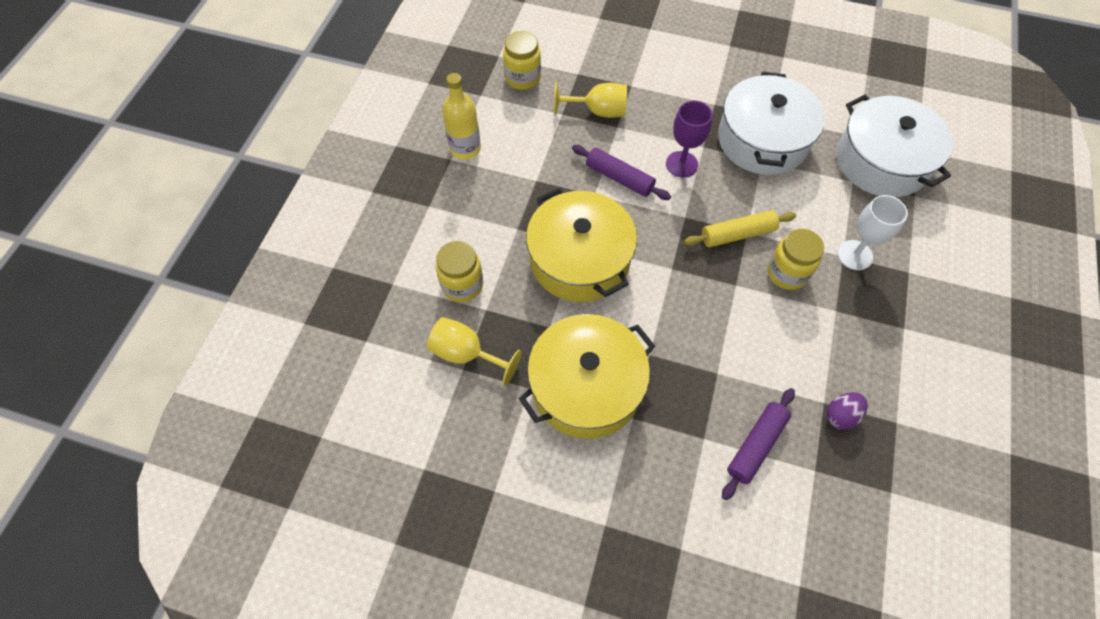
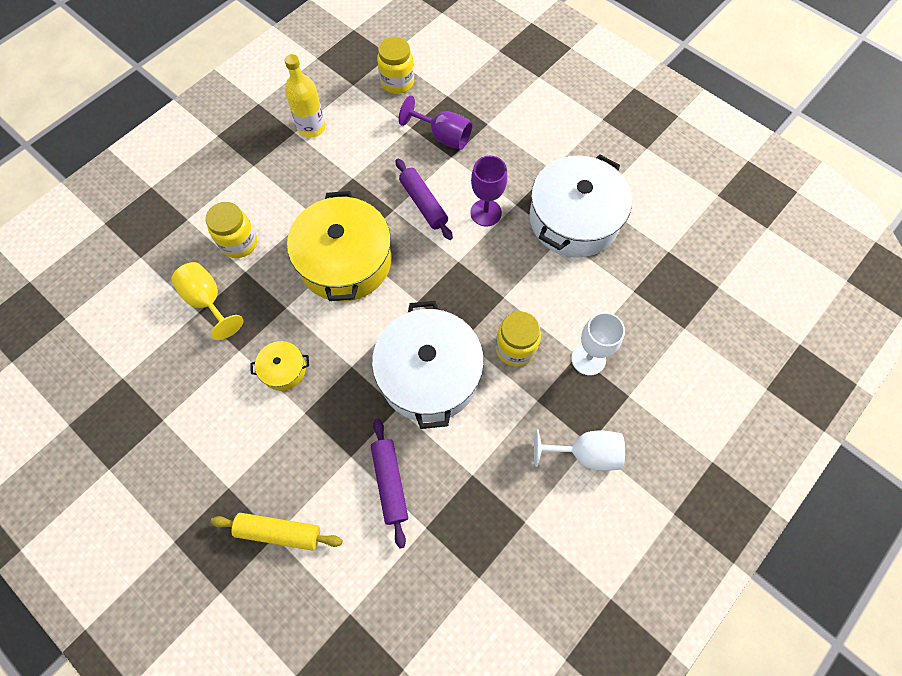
camera: 25 degrees right, 5 degrees up
yellow pot [519,314,655,439] -> yellow pot [250,341,309,391], size x0.45
yellow goblet [554,82,627,118] -> purple goblet [399,96,473,150]
yellow rolling pin [684,210,796,247] -> yellow rolling pin moved to [211,513,343,551]
purple rolling pin [722,388,795,500] -> purple rolling pin turned 75 degrees counterclockwise [371,419,408,549]
purple egg [827,392,868,430] -> none
white pot [837,95,953,197] -> white pot moved to [372,301,484,429]
none -> white goblet [534,429,625,471]

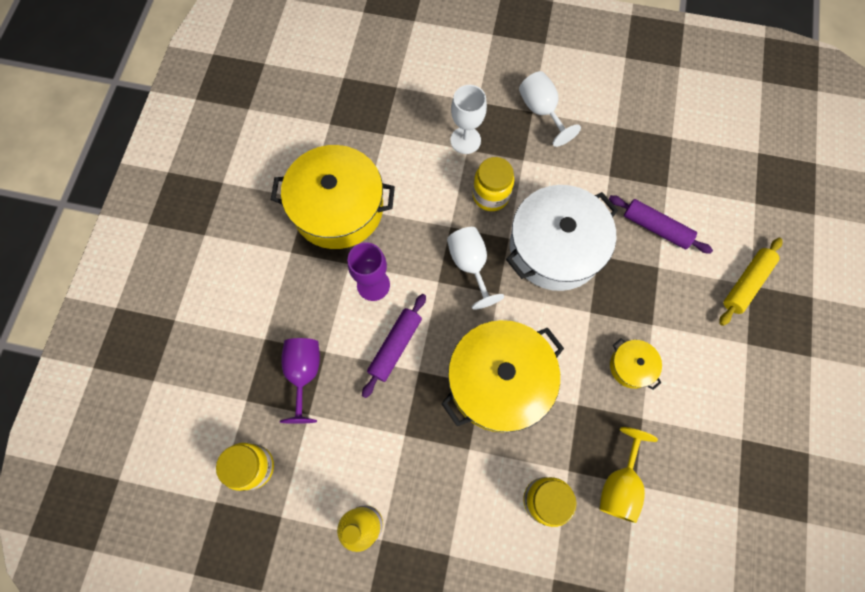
camera: 120 degrees left, 5 degrees up
yellow rolling pin [211,513,343,551] -> yellow rolling pin turned 60 degrees clockwise [719,238,783,326]
purple rolling pin [371,419,408,549] -> purple rolling pin turned 75 degrees clockwise [609,195,713,254]
white pot [529,154,632,258] -> yellow pot [271,145,395,249]
none -> white goblet [447,227,504,309]

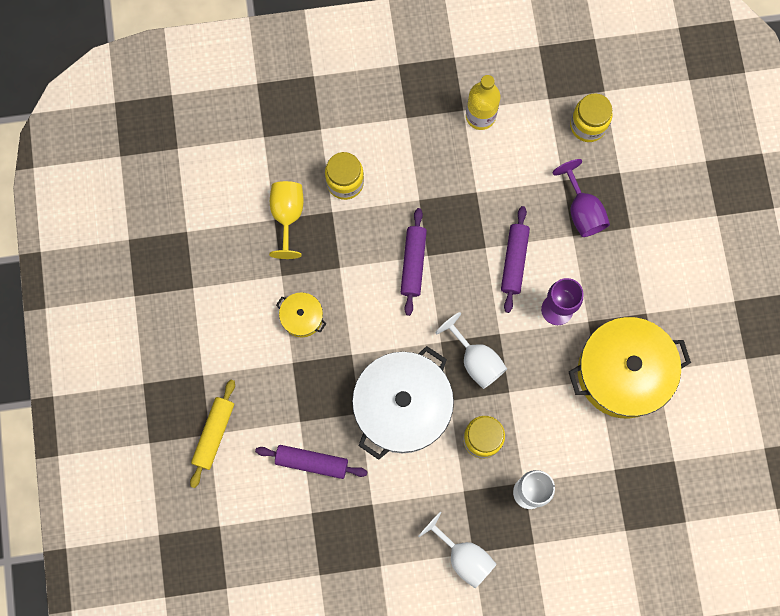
camera: 160 degrees right, 5 degrees up
yellow pot [441,320,564,432] -> purple rolling pin [401,208,427,316]

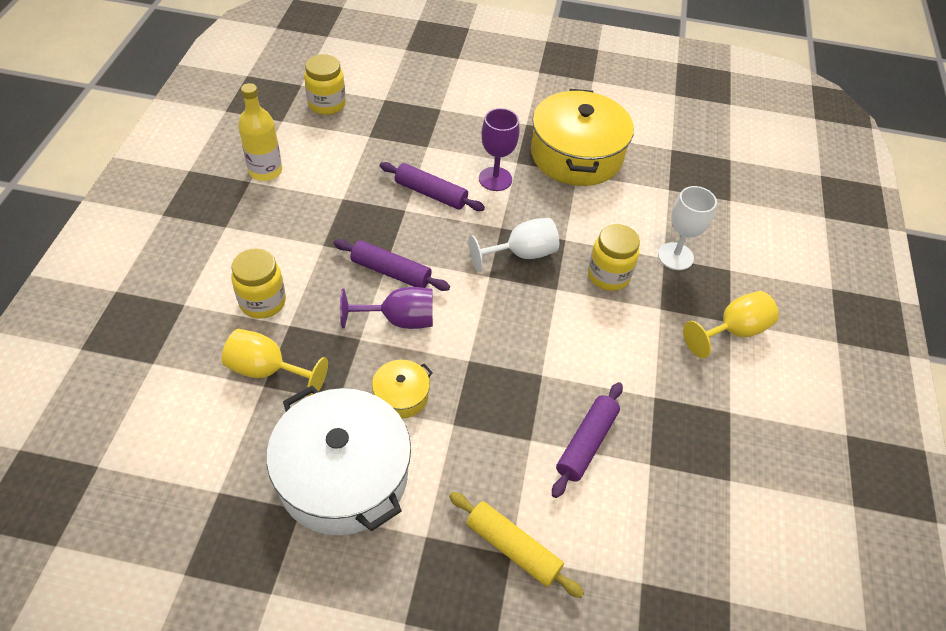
camera: 75 degrees left, 25 degrees down
white pot [352,346,454,460] -> white pot moved to [266,386,411,535]
white goblet [418,511,497,588] -> yellow goblet [683,291,779,358]
purple goblet [553,159,610,237] -> purple goblet moved to [340,287,433,329]

